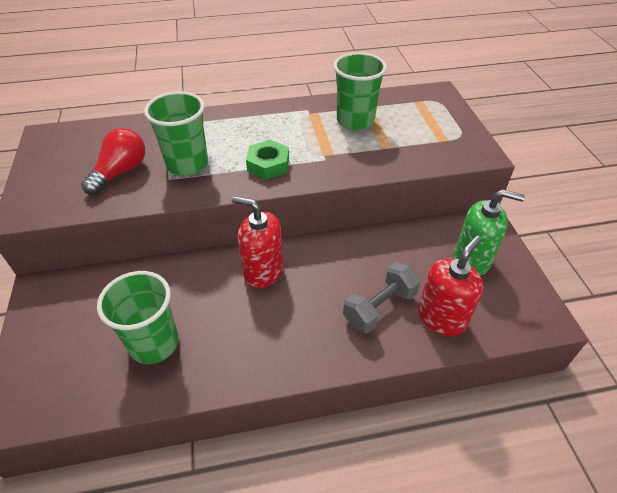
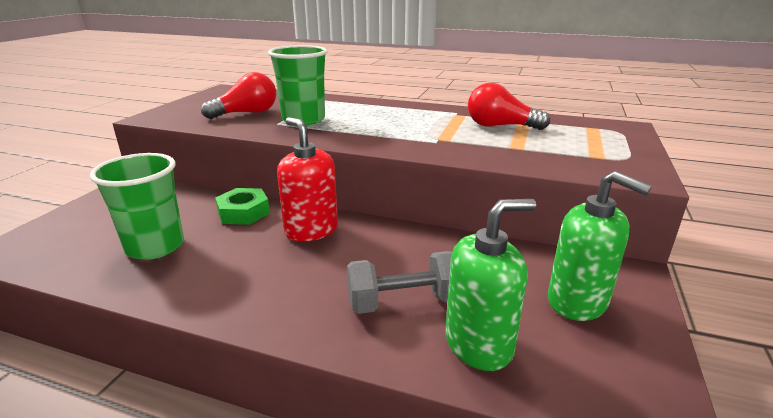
camera: 30 degrees right, 20 degrees down
green nut [246,140,289,180] -> green nut moved to [215,188,270,225]
green cup [333,52,387,130] -> red light bulb [468,83,550,130]
red soap dispenser [418,235,484,336] -> green soap dispenser [445,199,536,371]

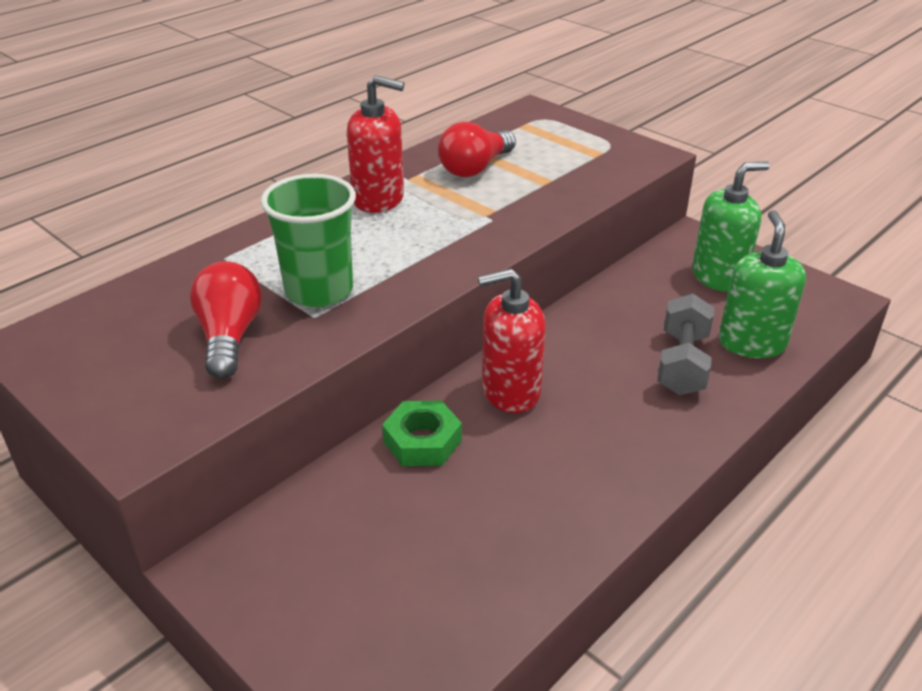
camera: 65 degrees left, 10 degrees up
green cup [90,153,184,260] -> none
none -> red soap dispenser [347,75,404,213]

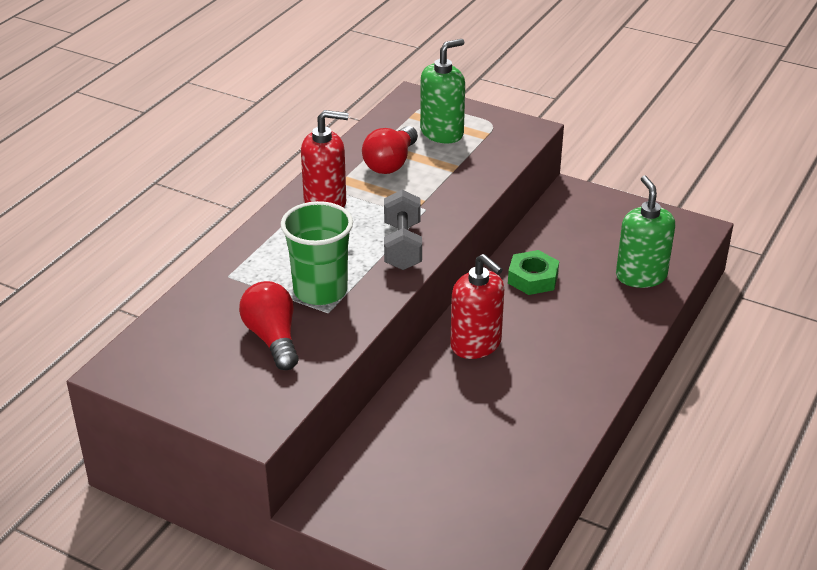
camera: 15 degrees left, 0 degrees up
green nut [382,401,462,466] -> green nut moved to [508,250,559,295]
red soap dispenser [478,268,546,413] -> red soap dispenser turned 105 degrees counterclockwise [450,254,504,359]
grey dumbbell [657,294,714,396] -> grey dumbbell moved to [384,190,422,270]
green soap dispenser [692,161,770,292] -> green soap dispenser moved to [420,39,465,143]

